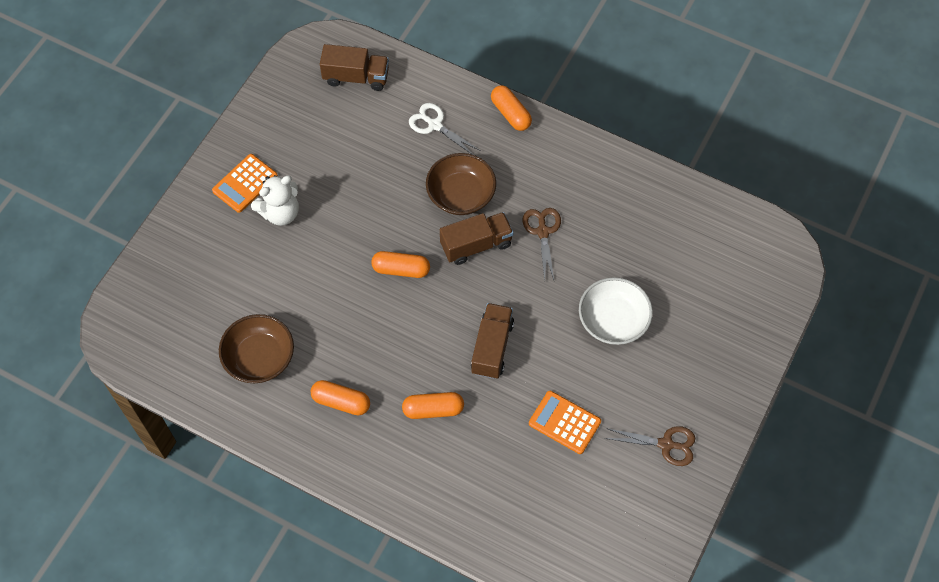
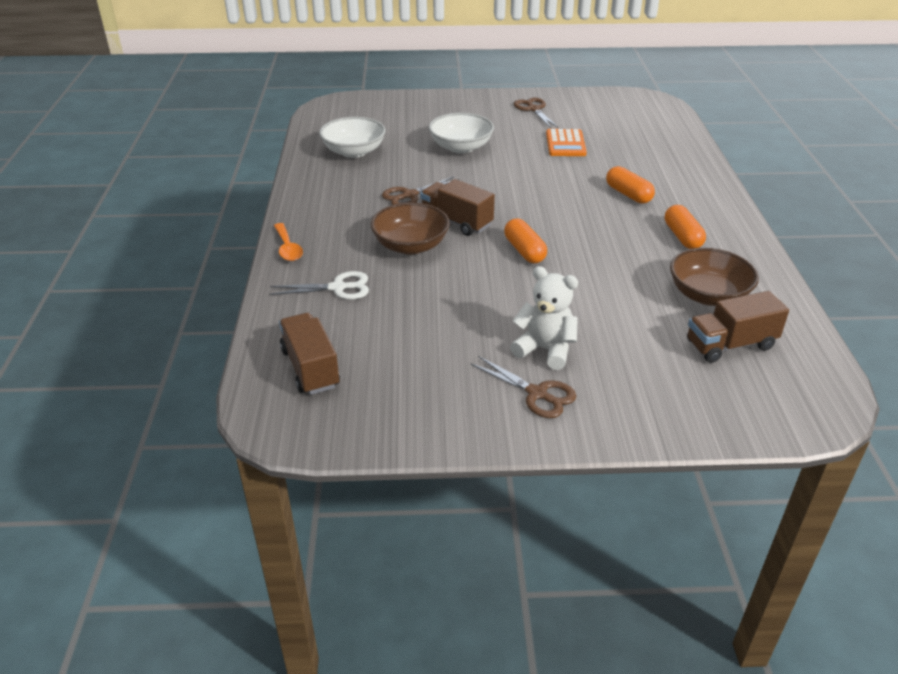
camera: 120 degrees left, 25 degrees down
orange calculator [212,154,278,213] -> brown scissors [470,356,576,418]
white scissors [409,103,481,155] -> white scissors turned 105 degrees counterclockwise [269,271,369,299]
brown truck [471,303,514,379] -> brown truck moved to [687,291,789,363]
orange capsule [491,85,532,131] -> orange spoon [274,223,303,261]
none -> white bowl [319,117,386,158]

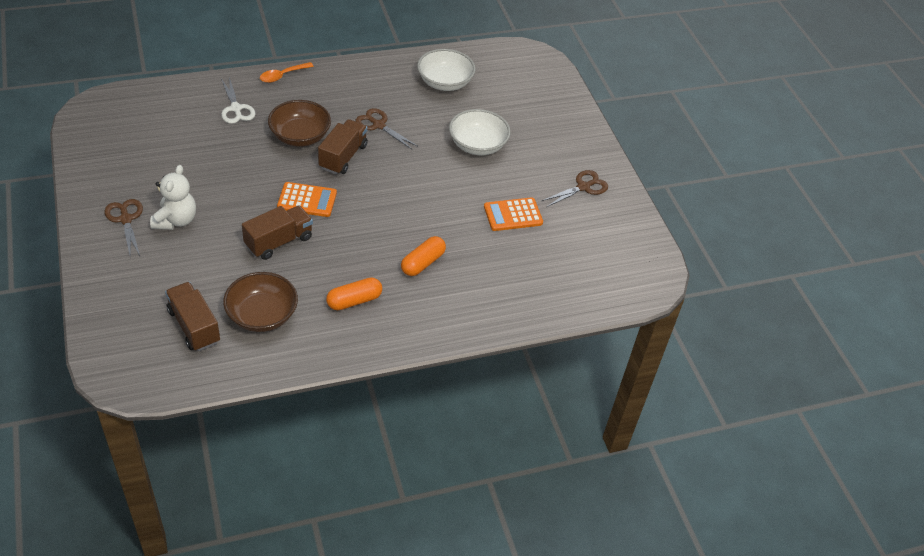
camera: 70 degrees right, 10 degrees up
brown truck [279,313,340,395] -> brown truck moved to [242,206,313,260]
brown scissors [470,356,576,418] -> brown scissors turned 135 degrees clockwise [105,199,143,256]
orange capsule [504,218,547,263] -> orange calculator [277,182,337,217]

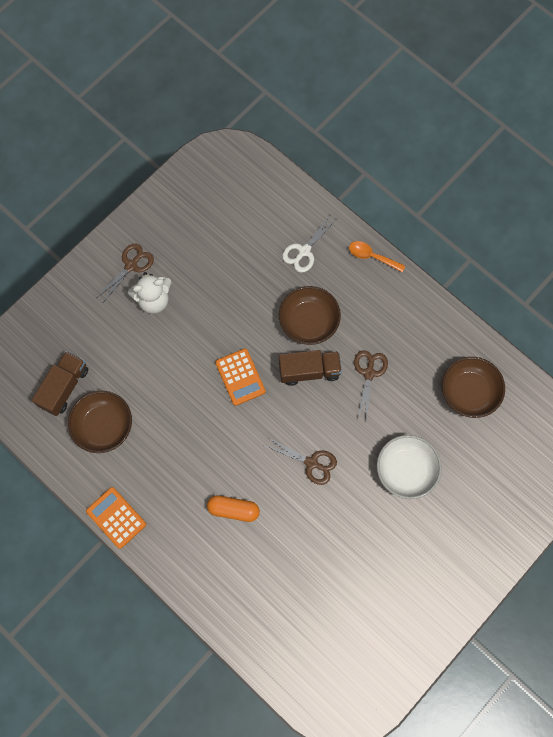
camera: 65 degrees right, 25 degrees up
brown truck [242,206,313,260] -> none
orange capsule [326,278,382,310] -> none
white bowl [417,49,476,91] -> brown bowl [442,357,505,418]
orange calculator [484,197,543,231] -> orange calculator moved to [86,487,146,549]
brown scissors [542,170,608,207] -> brown scissors moved to [264,437,337,485]

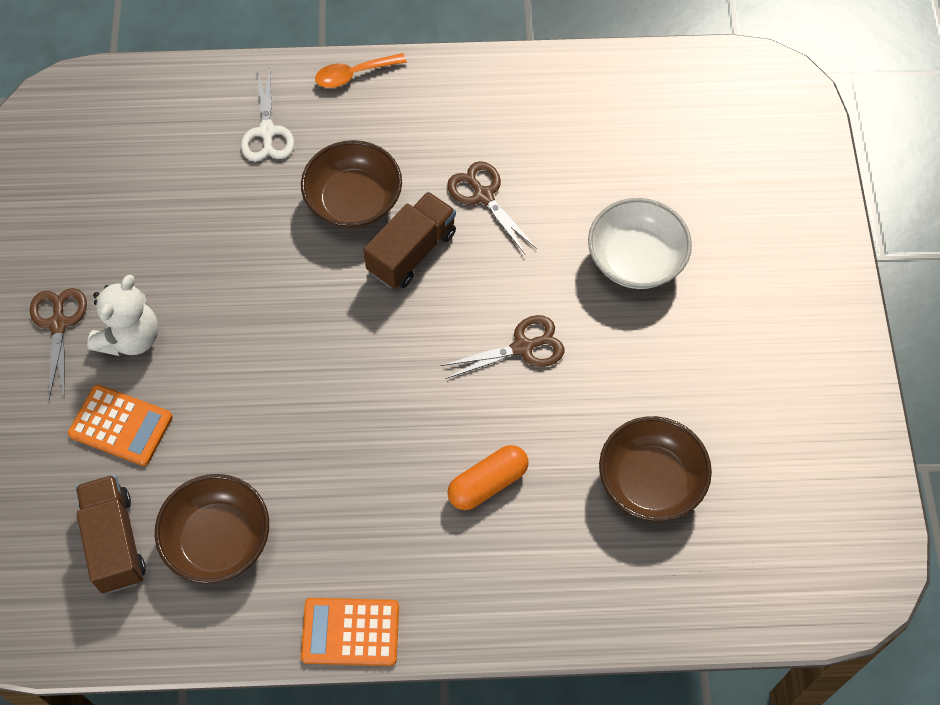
camera: 45 degrees left, 10 degrees down
orange calculator [215,348,266,406] -> orange calculator moved to [68,385,173,466]
brown bowl [442,357,505,418] -> brown bowl moved to [599,416,712,522]

